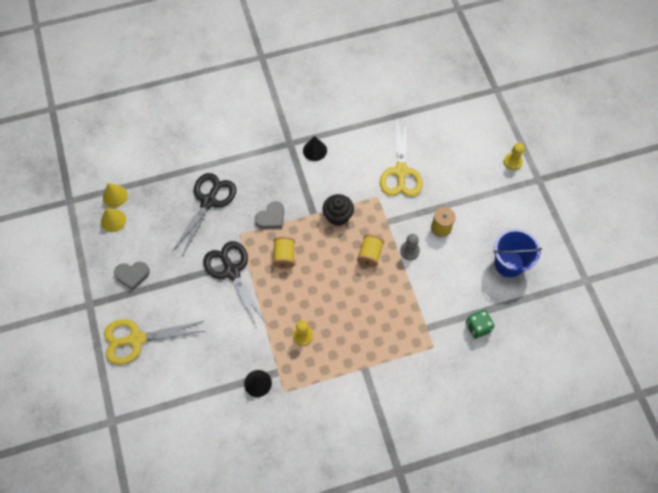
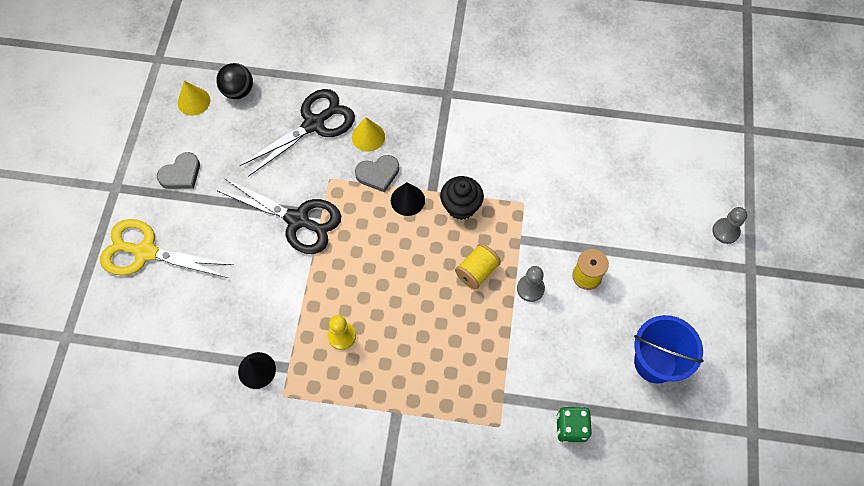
camera: 25 degrees right, 0 degrees up
yellow cone [103,183,128,207] -> yellow cone moved to [352,117,385,152]
grey heart [114,262,150,290] -> grey heart turned 60 degrees counterclockwise [157,152,200,189]
black scissors [203,241,267,327] -> black scissors turned 120 degrees clockwise [218,178,341,254]
yellow spool [273,236,295,269] -> none
black cone [303,136,327,161] -> black cone moved to [391,182,425,216]
yellow scissors [380,119,423,197] -> none
yellow pawn [504,143,525,170] -> grey pawn [713,207,747,244]
none -> black ball [216,63,253,99]

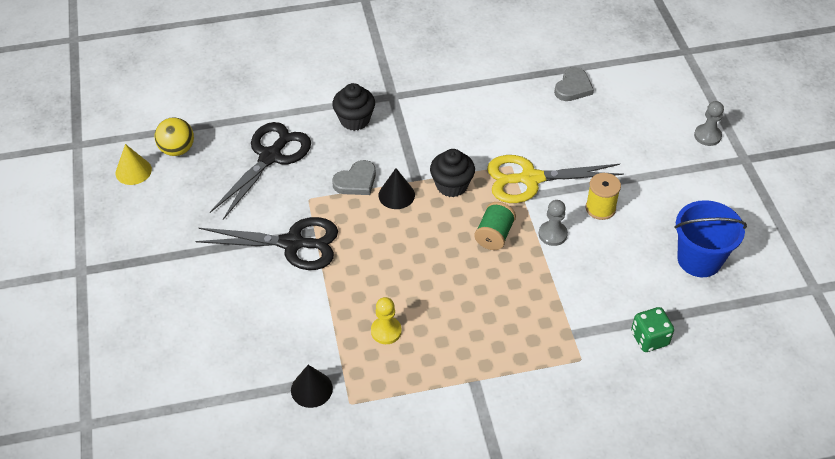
camera: 20 degrees left, 15 degrees down
yellow scissors [100,219,234,278] -> yellow scissors moved to [487,155,624,203]
grey heart [157,152,200,189] -> grey heart moved to [554,67,594,101]
black ball [216,63,253,99] -> yellow ball [154,117,194,156]
yellow cone [352,117,385,152] -> none
yellow spool [455,243,501,289] -> green spool [474,202,516,250]
none -> black cupcake [332,83,375,131]

